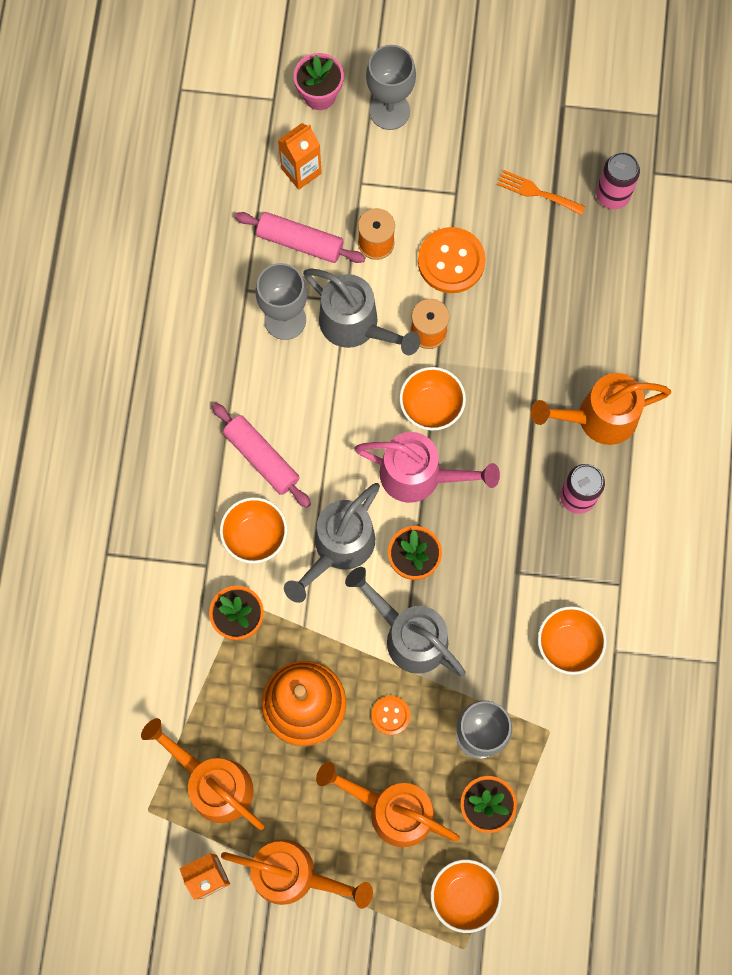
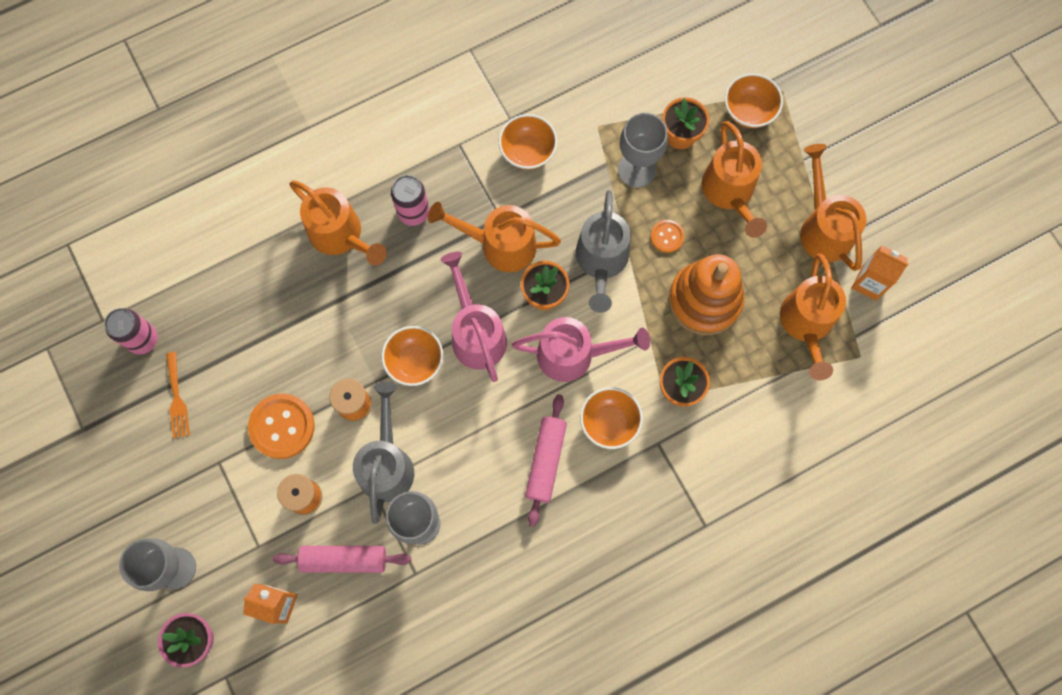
camera: 125 degrees left, 0 degrees up
pink rolling pin [235,212,366,263] -> pink rolling pin turned 75 degrees counterclockwise [273,546,411,573]
grey watering can [284,483,380,603] -> pink watering can [512,317,650,382]
none -> orange watering can [428,202,561,272]

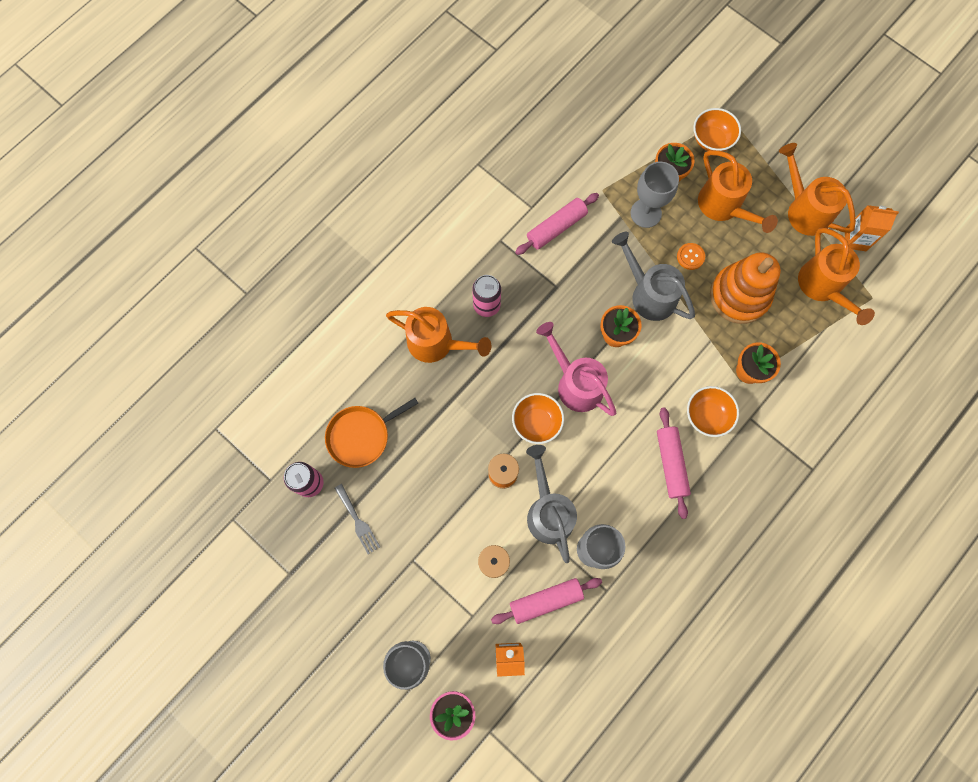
camera: 20 degrees left, 0 degrees up
orange fork [166,352,190,438] -> grey fork [335,484,380,554]
orange button [248,394,315,459] -> none
orange watering can [428,202,561,272] -> none
orange bowl [498,114,557,170] -> pink rolling pin [515,193,599,255]
pink watering can [512,317,650,382] -> none
grey watering can [576,190,631,313] -> grey watering can turned 150 degrees clockwise [612,232,695,321]
none -> orange pan [325,398,418,468]

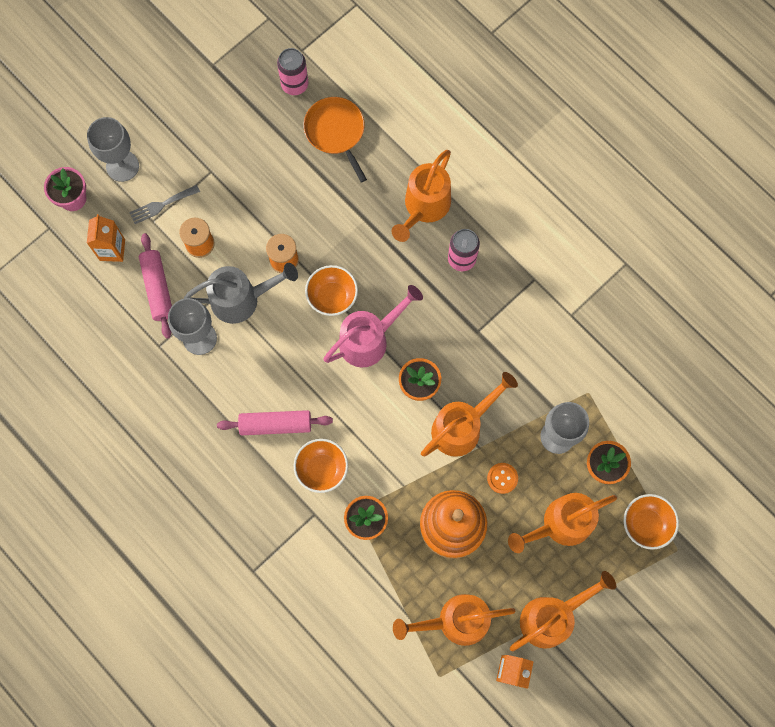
camera: 95 degrees right, 0 degrees up
grey fork [335,484,380,554] -> grey fork moved to [129,185,200,224]
pink rolling pin [515,193,599,255] -> none
grey watering can [612,232,695,321] -> orange watering can [421,372,518,457]

